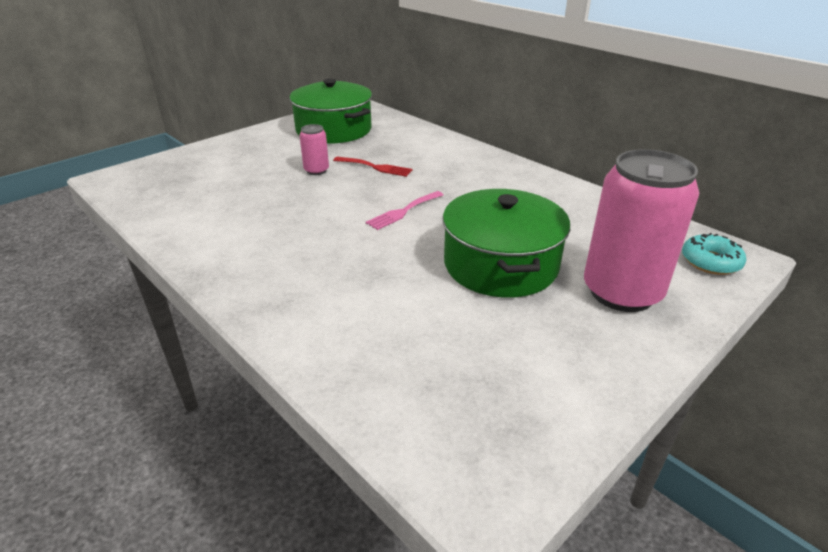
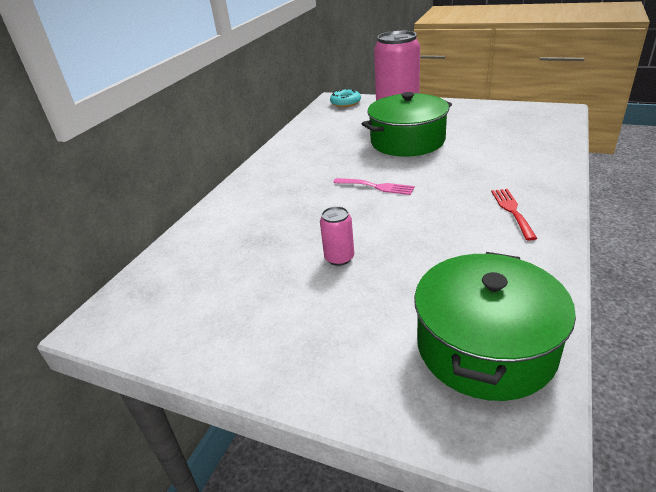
camera: 110 degrees left, 0 degrees up
green pot [289,78,372,144] -> green pot moved to [414,252,576,401]
red fork [333,157,413,177] -> red fork moved to [491,189,537,241]

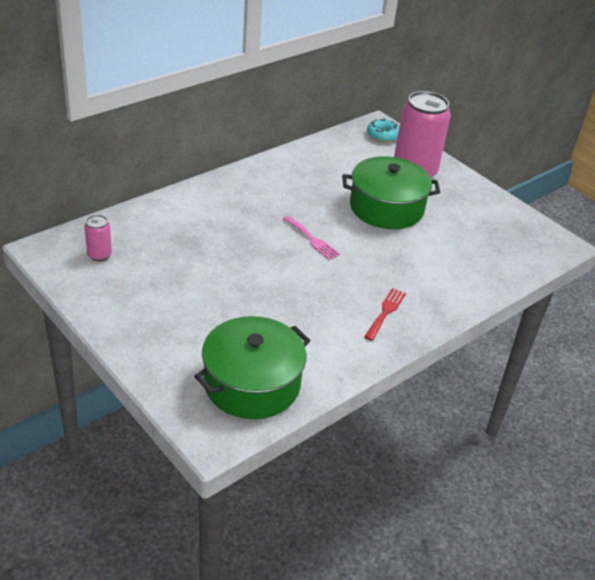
camera: 20 degrees right, 5 degrees up
pink can [320,206,354,266] -> pink can moved to [84,215,112,261]

